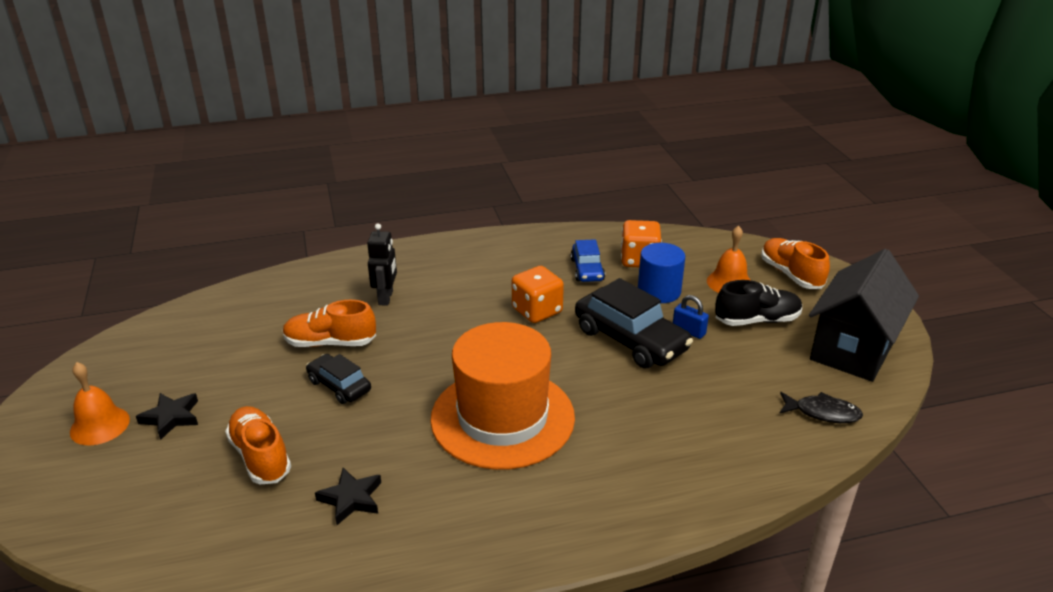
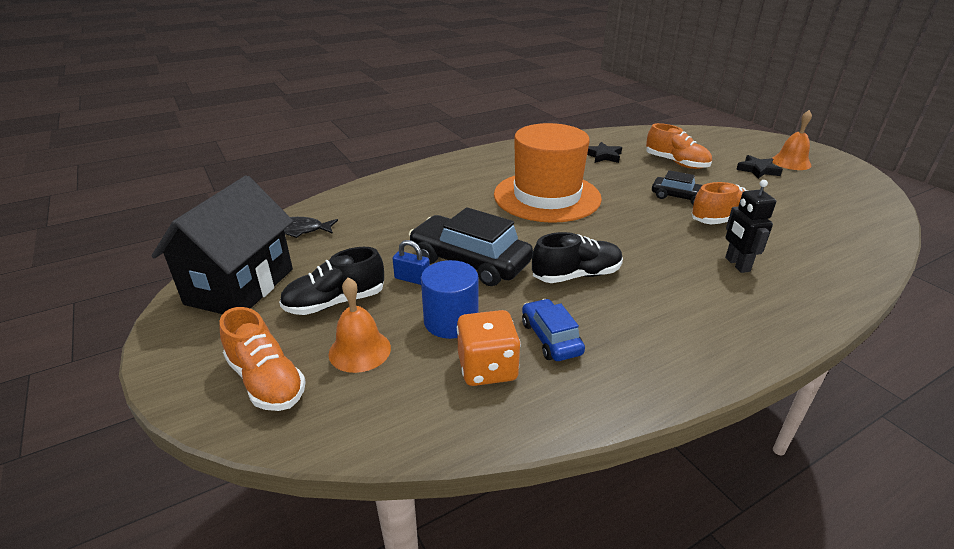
camera: 165 degrees right, 0 degrees up
orange dice [512,266,564,323] -> black shoe [532,232,623,283]

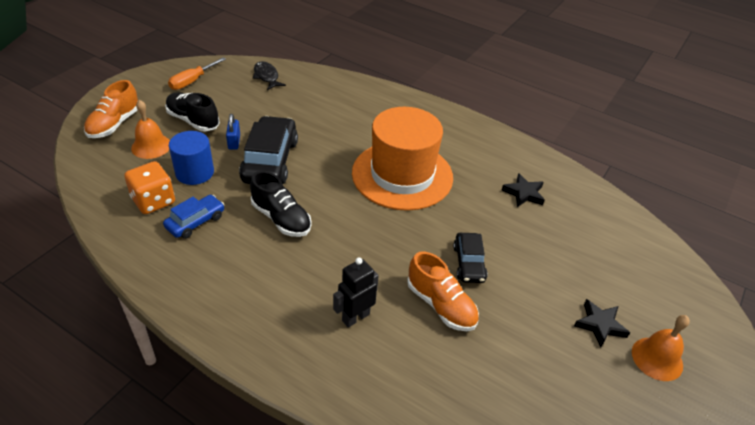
camera: 60 degrees right, 10 degrees up
black house [151,175,293,314] -> orange screwdriver [168,57,226,90]
orange shoe [646,123,712,169] -> none

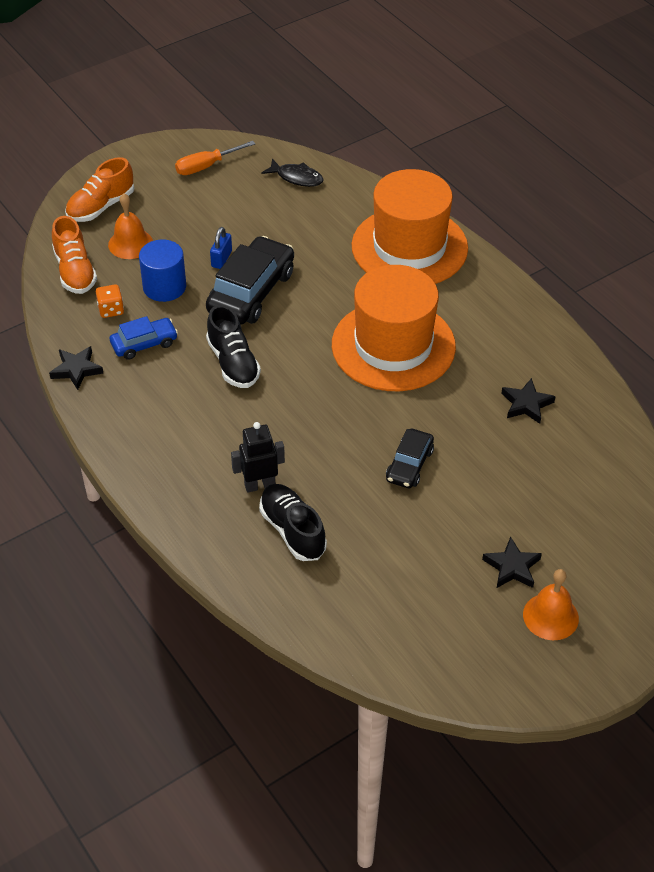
camera: 25 degrees right, 5 degrees up
orange dice [124,161,175,214] -> orange dice [96,284,124,318], size x0.61
black shoe [165,92,220,131] -> black shoe moved to [259,484,327,561]
black fish [253,61,286,90] -> black fish turned 120 degrees clockwise [261,158,324,187]
orange shoe [407,252,479,331] -> orange shoe moved to [52,216,97,294]
none -> black star [49,346,104,390]
none -> orange hat [352,169,468,284]

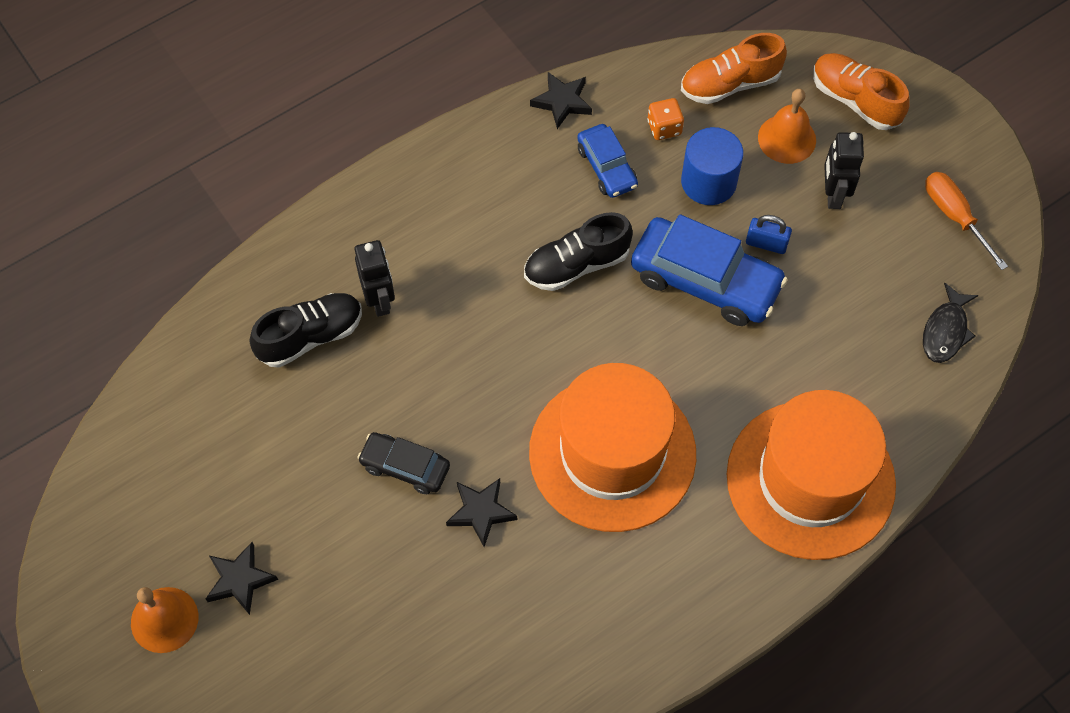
camera: 90 degrees right, 15 degrees up
black car [206,236,294,324] -> blue car [631,214,788,326]
black star [501,378,556,424] -> black star moved to [446,478,517,547]
none -> black robot [824,132,864,209]

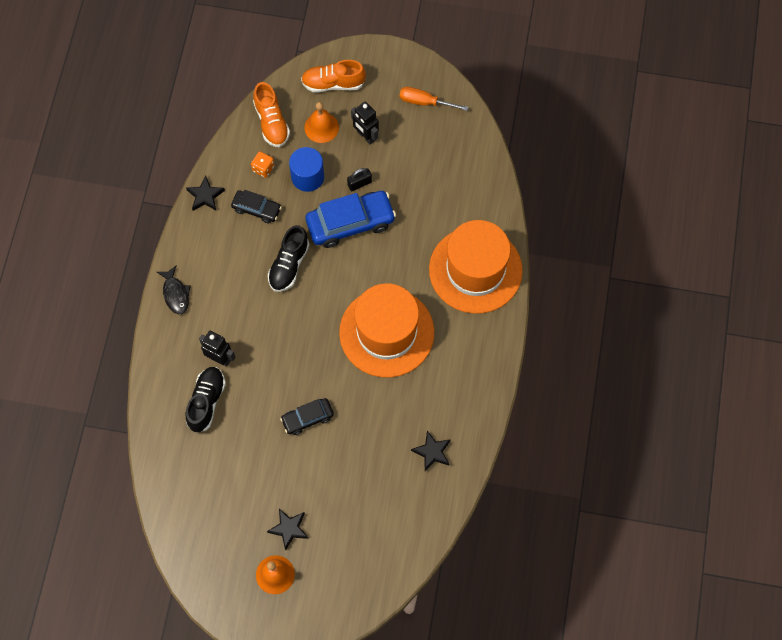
camera: 45 degrees left, 5 degrees up
black star [446,478,517,547] -> black star moved to [411,431,451,471]
blue car [577,124,638,198] -> black car [231,190,282,223]
orange shoe [681,33,787,104] -> orange shoe turned 45 degrees counterclockwise [253,82,290,147]
blue padlock [746,215,792,254] -> black padlock [347,168,372,191]
black fish [923,282,978,363] -> black fish moved to [157,265,191,314]

